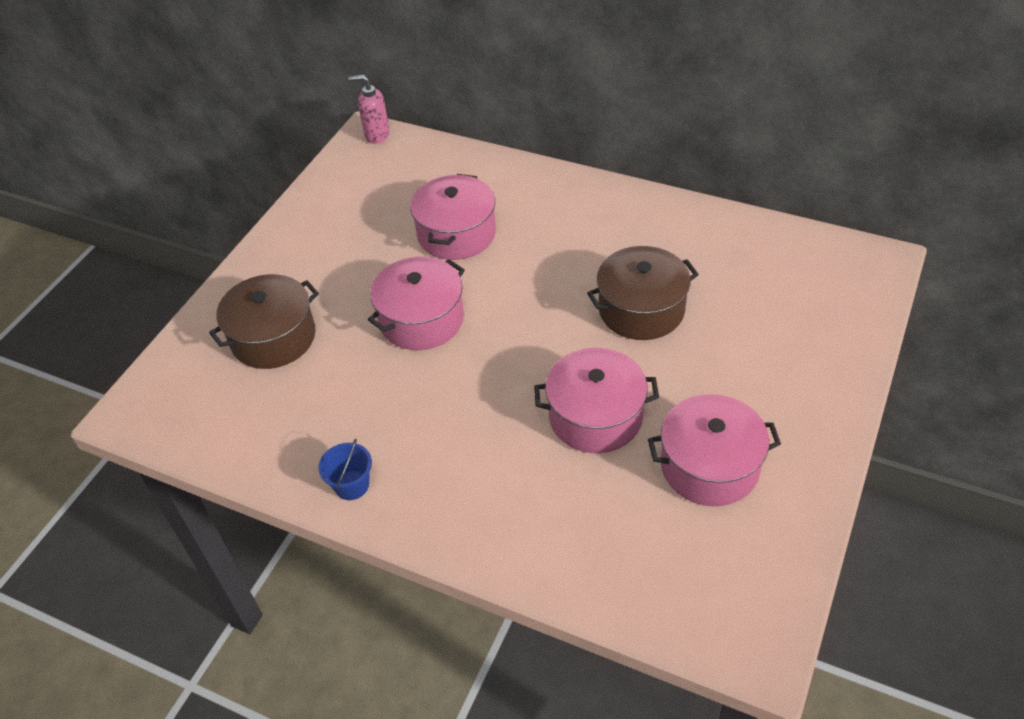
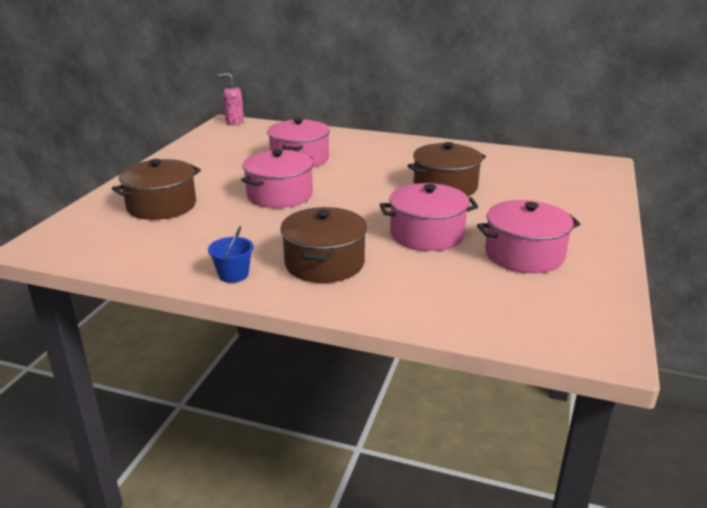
camera: 10 degrees left, 20 degrees down
none -> brown pot [280,207,367,283]

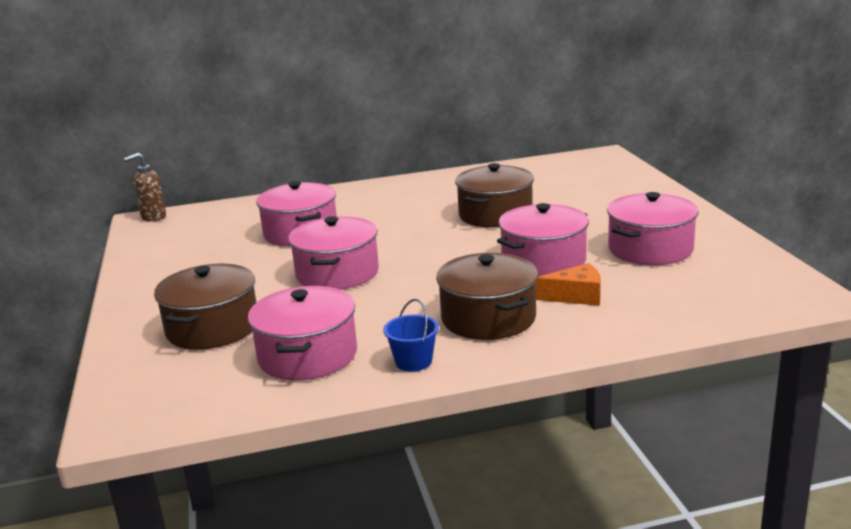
camera: 30 degrees left, 5 degrees down
pink soap dispenser [218,73,244,125] -> brown soap dispenser [124,153,166,222]
none -> pink pot [248,286,357,381]
none -> orange cheese [536,263,601,306]

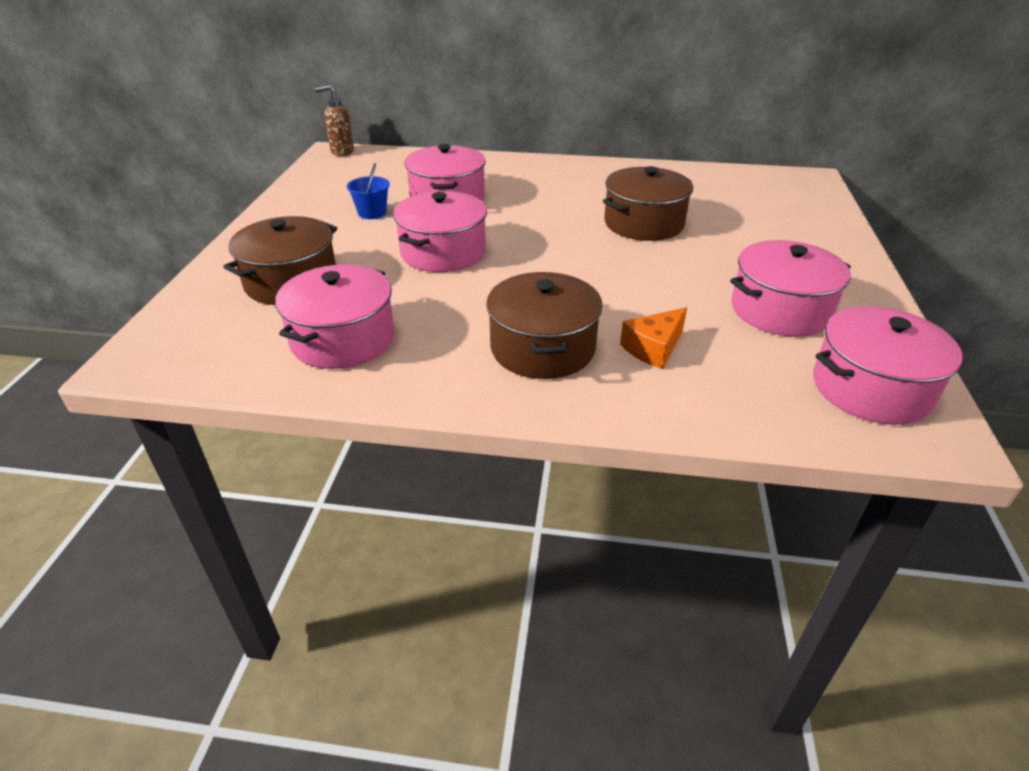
camera: 20 degrees right, 15 degrees up
blue bucket [383,299,439,372] -> blue bucket moved to [347,163,390,219]
pink pot [497,203,589,277] -> pink pot moved to [813,306,963,425]
orange cheese [536,263,601,306] -> orange cheese turned 120 degrees clockwise [620,307,687,369]

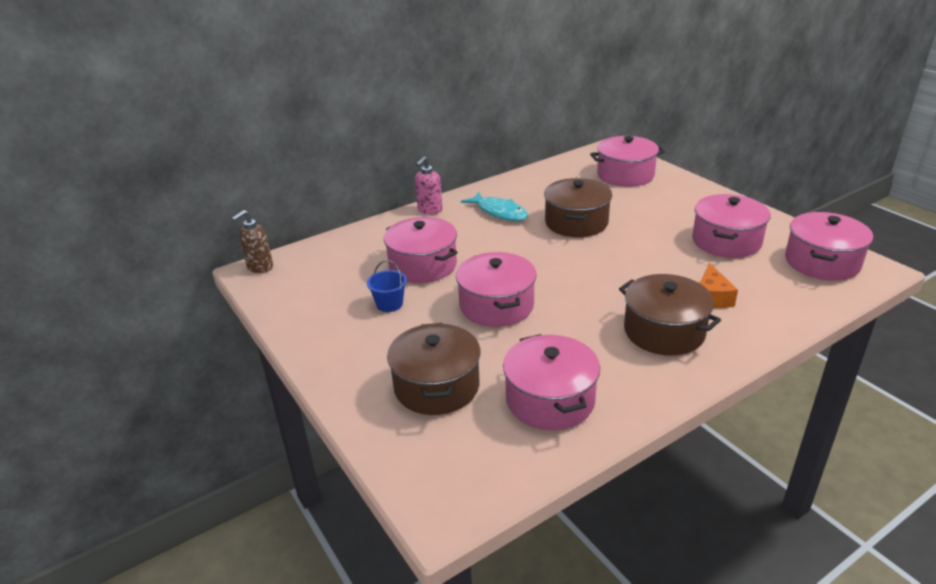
camera: 40 degrees left, 5 degrees down
none -> pink soap dispenser [415,156,443,215]
none -> turquoise fish [461,192,528,221]
none -> pink pot [590,136,665,187]

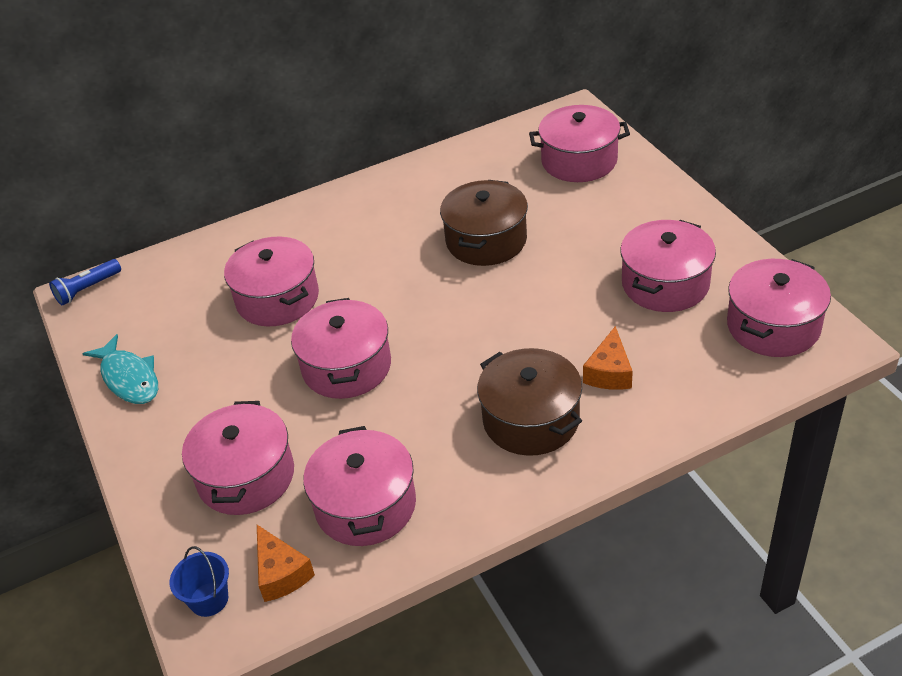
camera: 10 degrees right, 10 degrees up
brown soap dispenser [232,210,273,273] -> blue flashlight [49,259,121,305]
blue bucket [367,260,407,312] -> blue bucket moved to [170,546,229,617]
brown pot [387,323,480,415] -> pink pot [182,401,294,515]
pink soap dispenser [415,156,443,215] -> none
turquoise fish [461,192,528,221] -> turquoise fish moved to [82,334,158,404]
none -> orange cheese [257,525,315,602]

